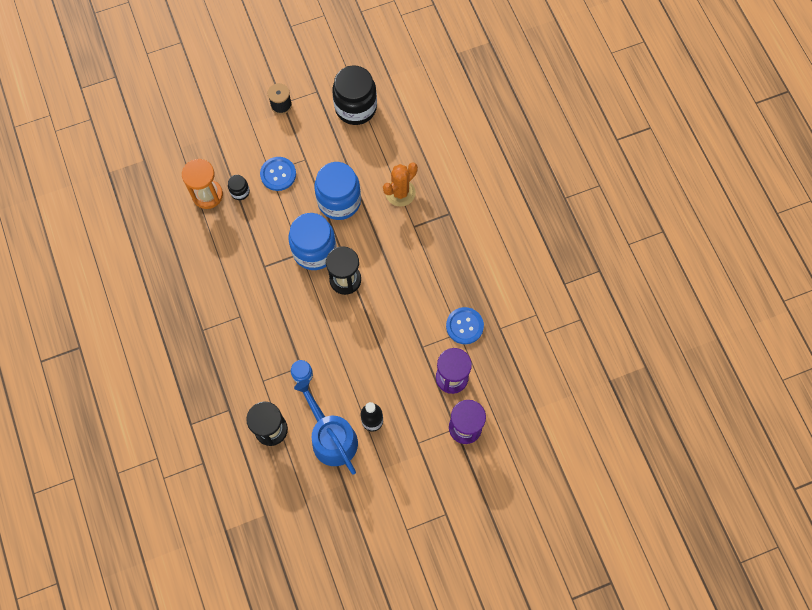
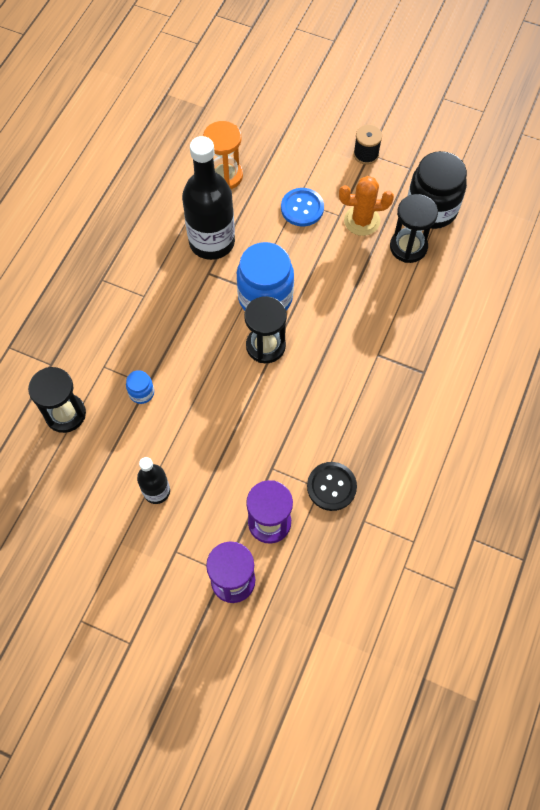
camera: 45 degrees right, 5 degrees down
black jar [228,175,250,200] -> none
blue watering can [294,379,358,475] -> none
blue jar [314,162,361,220] -> none
orange cactus [383,163,418,207] -> orange cactus moved to [339,176,394,236]
blue button [446,307,484,344] -> black button [307,462,357,511]
none -> black bottle [182,136,235,260]
none -> black hourglass [390,194,438,263]

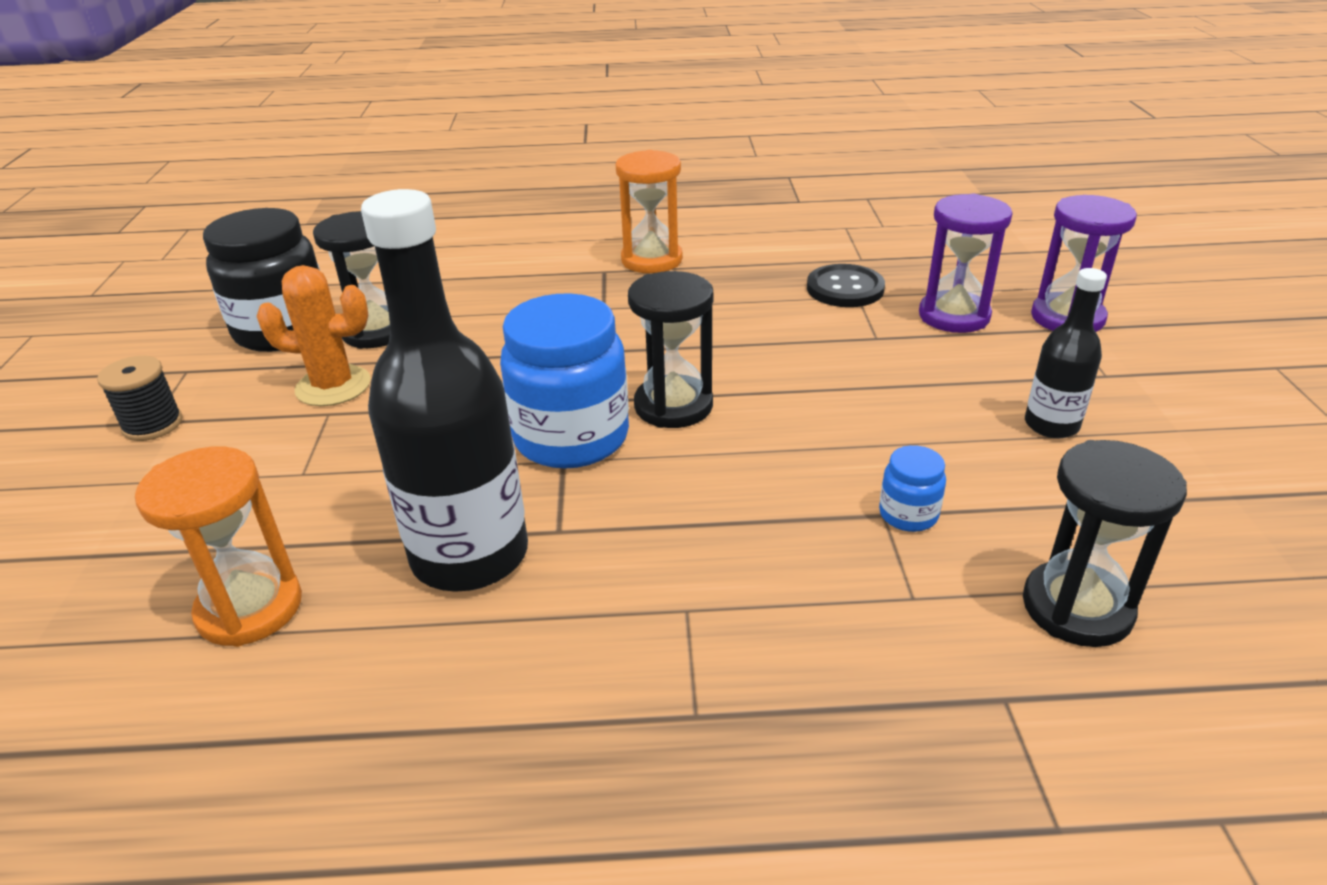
camera: 115 degrees left, 30 degrees down
blue button [281,188,324,226] -> none
orange cactus [339,176,394,236] -> orange cactus turned 60 degrees counterclockwise [257,265,371,406]
none -> orange hourglass [615,150,683,273]

